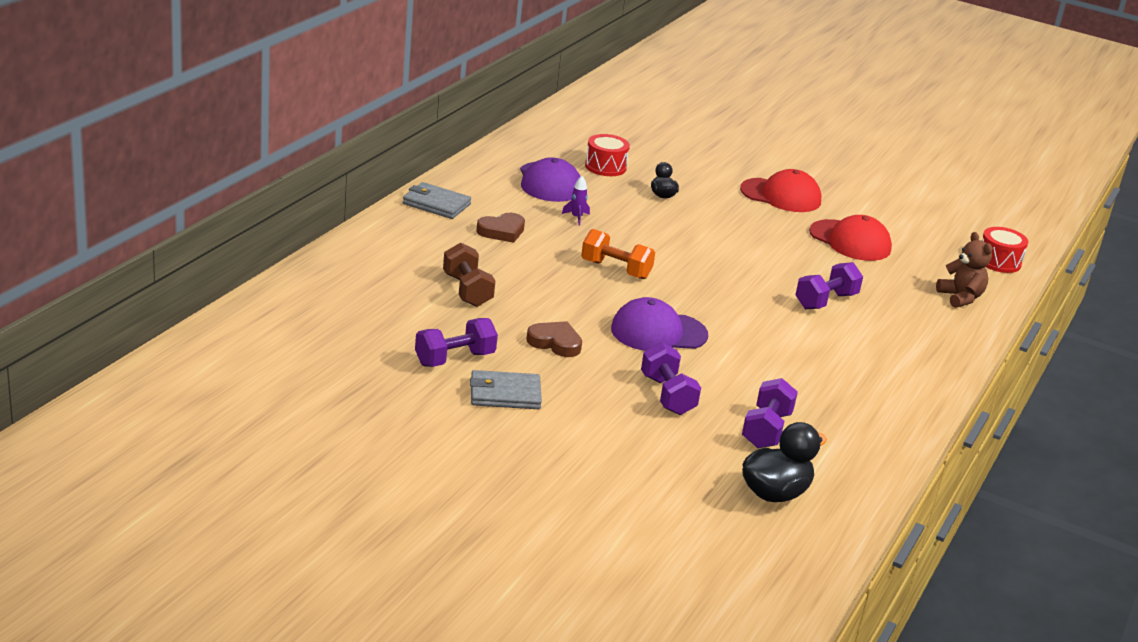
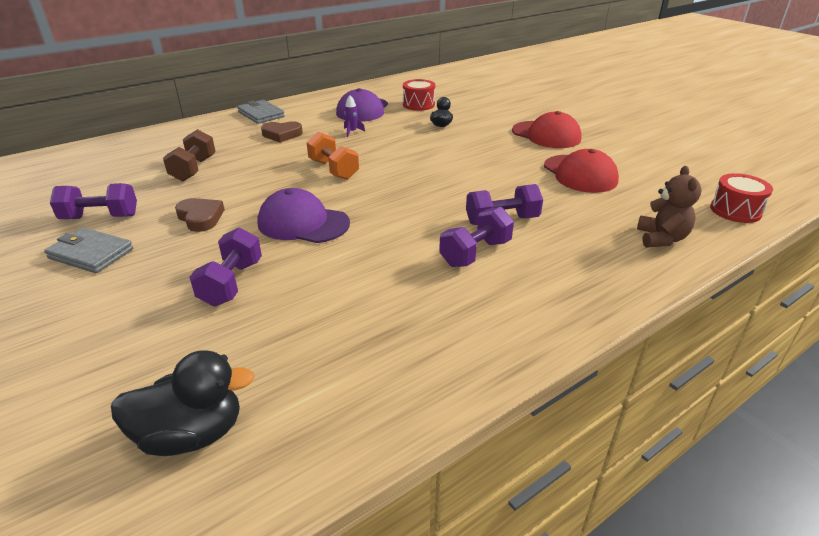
camera: 30 degrees right, 5 degrees up
purple dumbbell [742,378,798,448] -> purple dumbbell moved to [439,207,514,267]

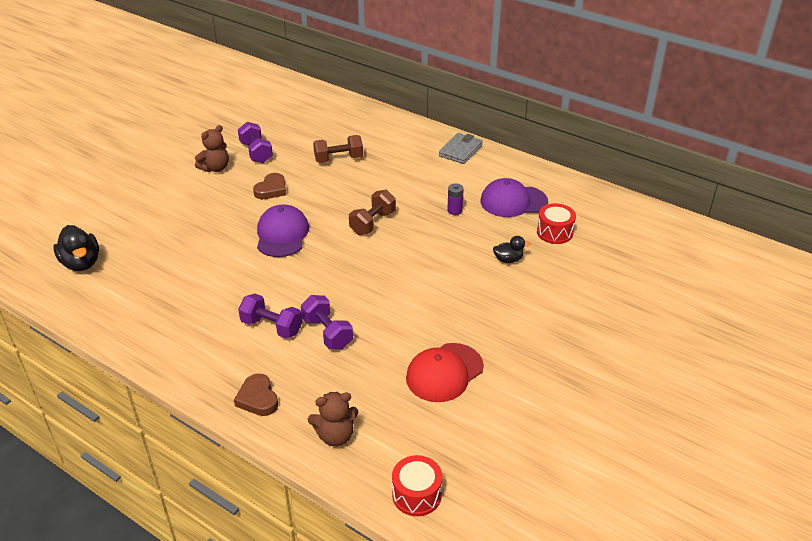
camera: 70 degrees right, 5 degrees up
grey wallet [44,228,133,273] -> brown teddy bear [195,125,229,172]
purple dumbbell [190,228,262,306] -> none
brown heart [261,121,303,143] -> brown heart moved to [234,373,278,416]
orange dumbbell [307,132,359,180] -> brown dumbbell [349,190,396,235]
purple rocket [344,95,365,137] -> purple battery [447,183,464,215]
red cap [512,111,582,148] -> none

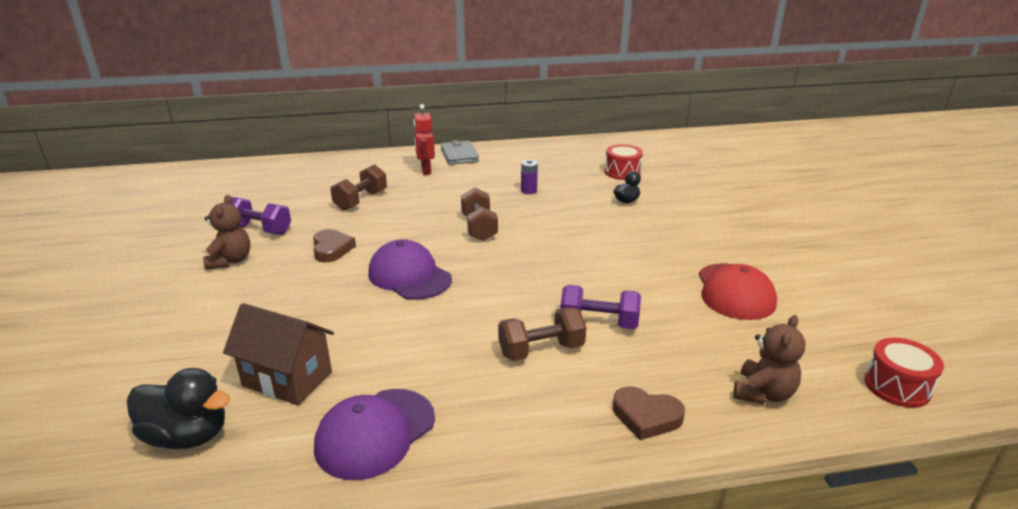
camera: 45 degrees left, 10 degrees down
purple dumbbell [238,294,303,339] -> brown dumbbell [498,307,586,361]
purple cap [480,178,548,217] -> purple cap moved to [314,389,435,480]
none -> brown house [223,303,334,405]
none -> red robot [413,104,435,175]

